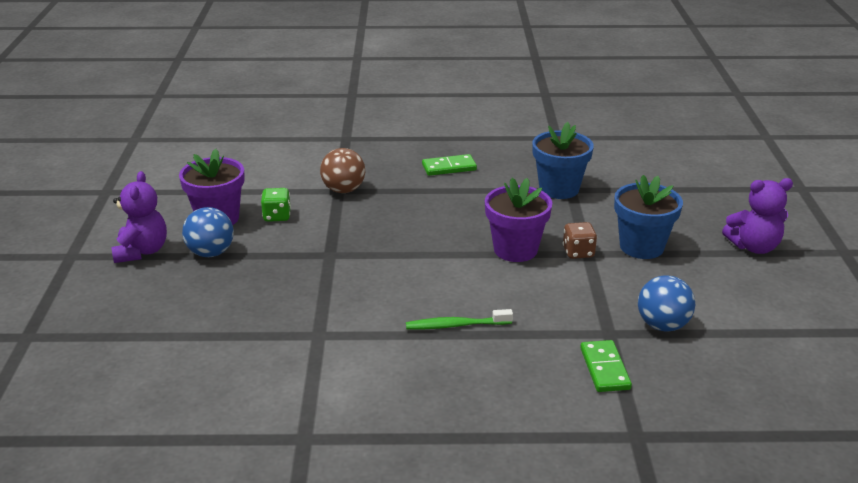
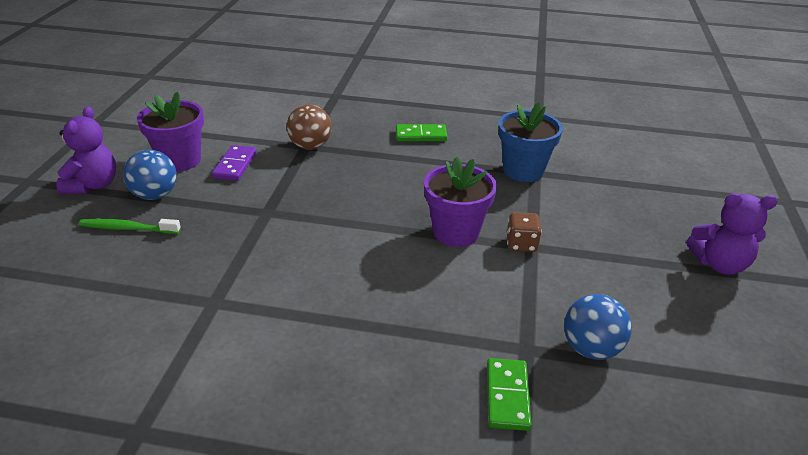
camera: 10 degrees right, 5 degrees up
green dice [261,188,291,222] -> purple domino [212,145,257,181]
green toothbrush [406,309,513,329] -> green toothbrush moved to [79,218,181,234]
blue flower pot [614,175,683,259] -> none

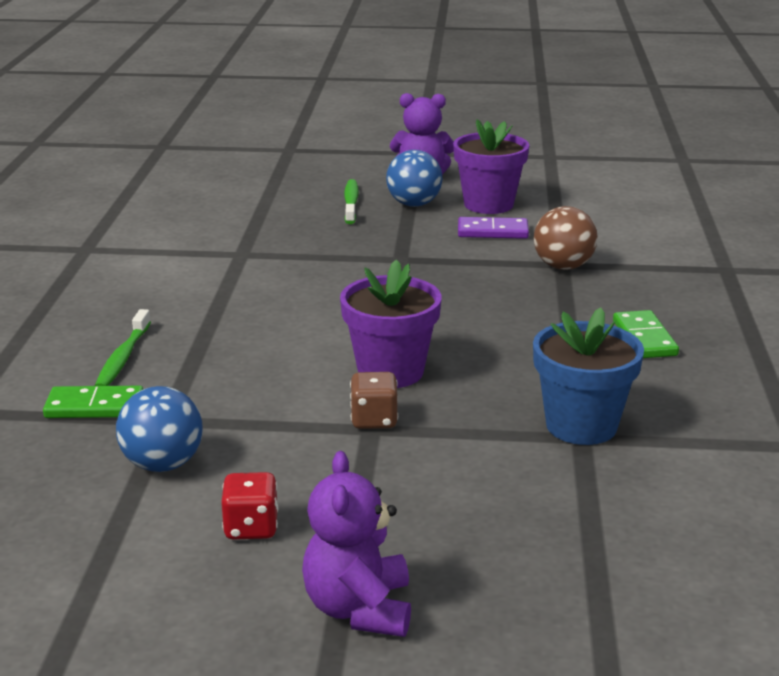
camera: 85 degrees right, 10 degrees down
none -> green toothbrush [95,309,151,386]
none -> red dice [221,472,278,539]

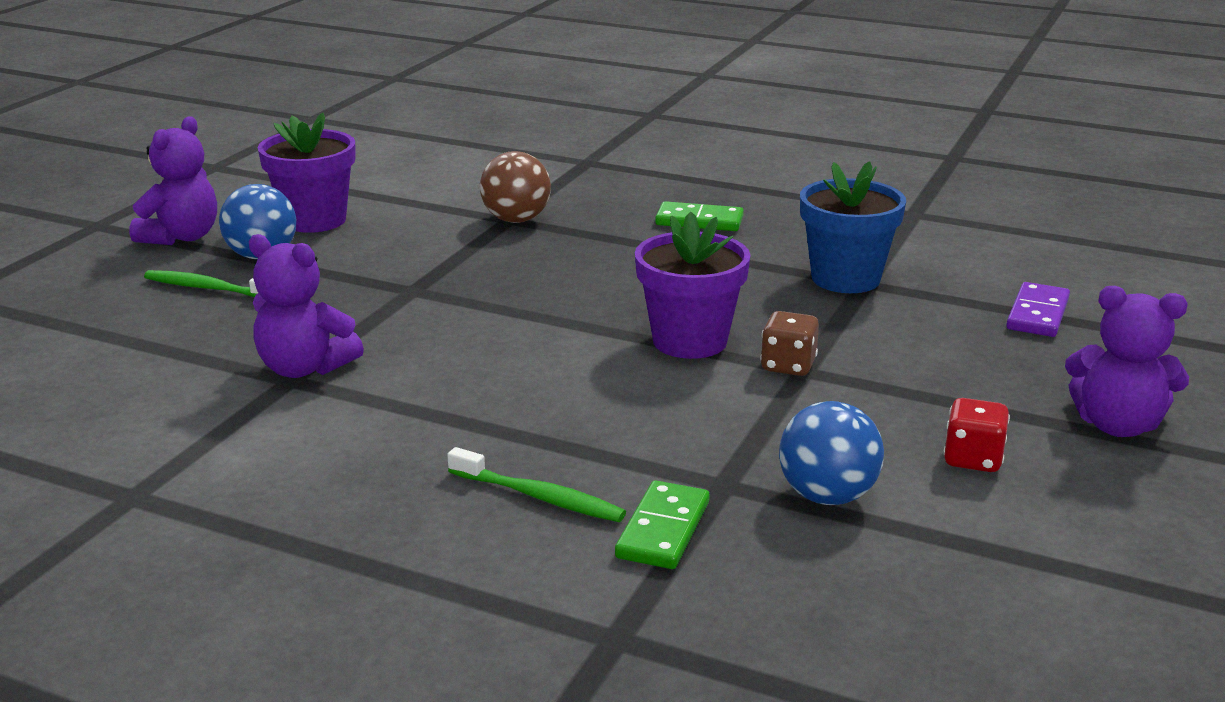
camera: 70 degrees left, 0 degrees up
purple domino [458,217,529,239] -> purple domino moved to [1007,282,1070,337]
none -> purple teddy bear [249,234,364,378]

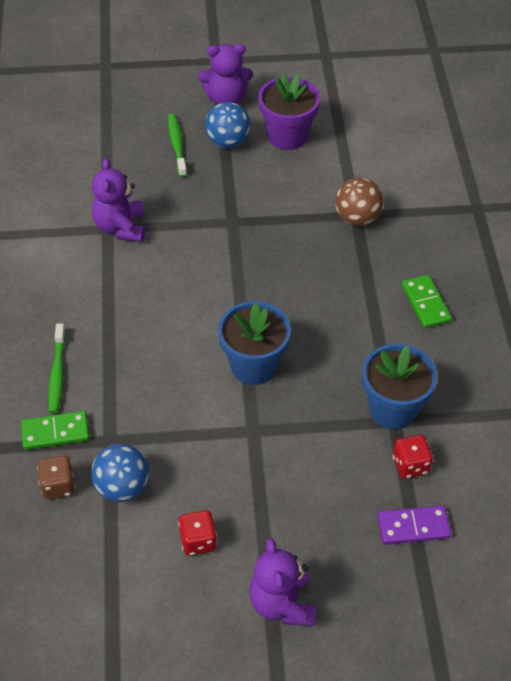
camera: 60 degrees right, 25 degrees up
purple flower pot [635,211,750,359] -> blue flower pot [218,301,291,385]
brown dice [760,311,819,376] -> brown dice moved to [37,455,75,499]
none -> red dice [393,435,433,479]

